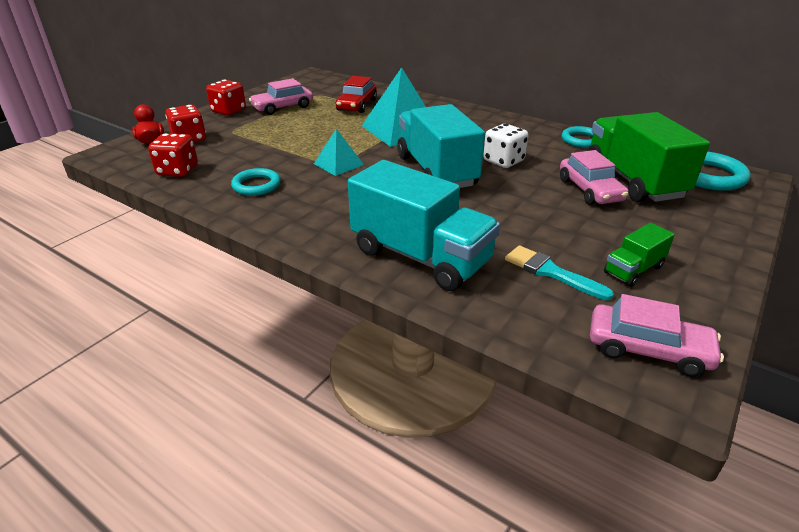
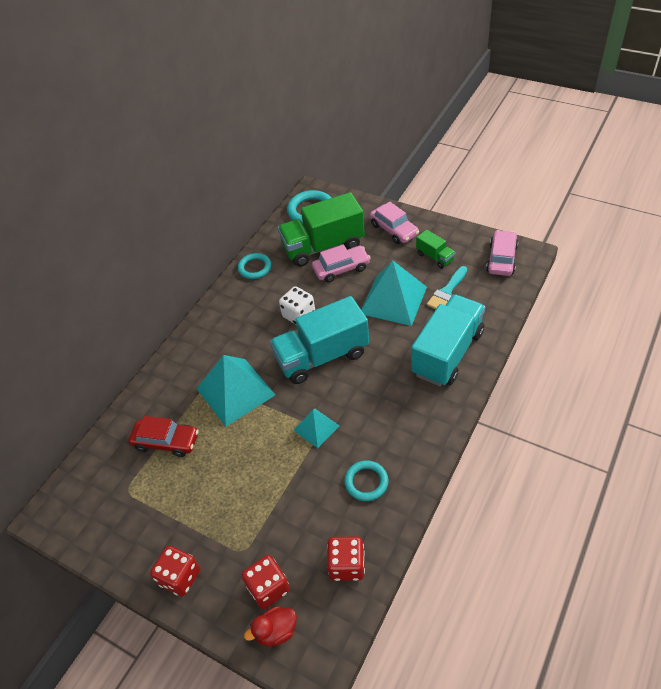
camera: 90 degrees left, 15 degrees up
pink car [249,78,313,115] -> pink car moved to [370,202,419,244]
none -> turquoise pyramid [361,261,427,326]

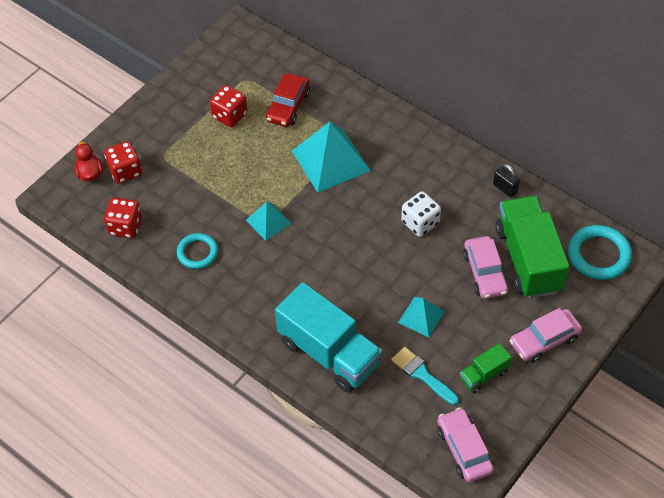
camera: 95 degrees right, 5 degrees up
red dice [150,546,200,597] -> red dice moved to [210,85,248,127]
turquoise ring [238,253,271,279] -> black padlock [493,164,520,197]
turquoise truck [270,296,369,384] -> none
turquoise pyramid [361,261,427,326] -> turquoise pyramid [398,297,445,338], size x0.54
pink car [486,230,518,276] -> pink car turned 135 degrees counterclockwise [438,407,494,482]

